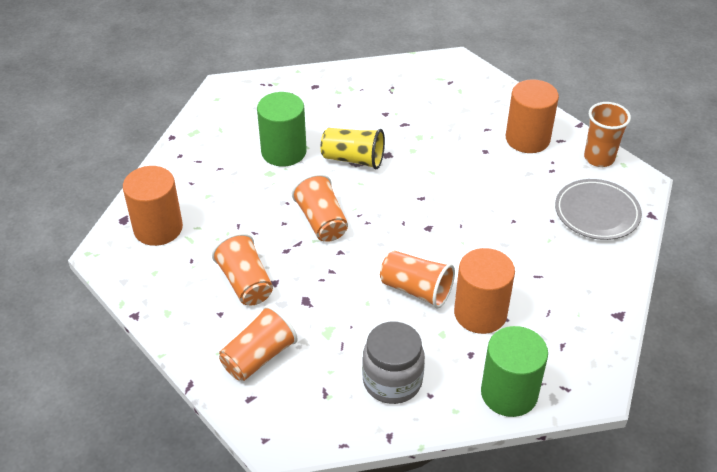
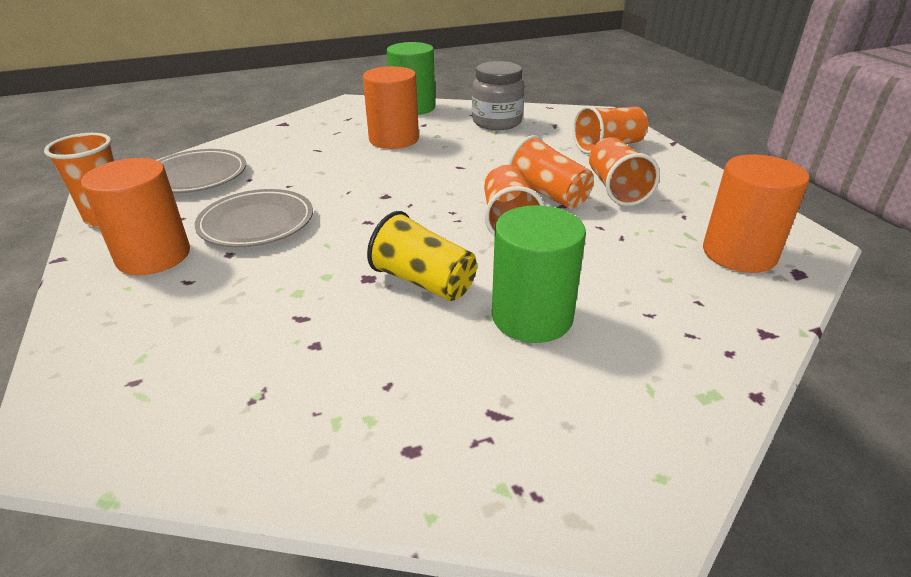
camera: 160 degrees left, 10 degrees down
orange cup [380,251,455,309] -> orange cup moved to [508,135,594,209]
none -> grey plate [195,189,313,247]

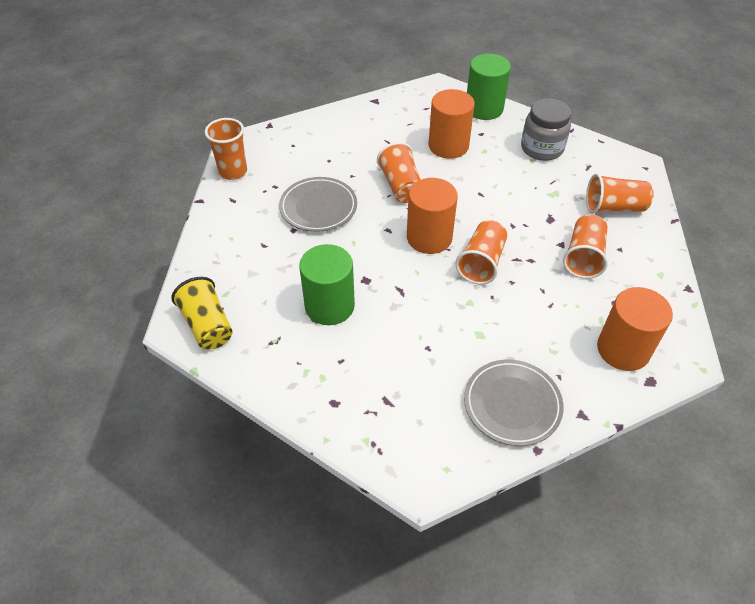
camera: 25 degrees right, 15 degrees up
orange cylinder [81,158,190,275] -> orange cylinder moved to [407,178,458,254]
grey plate [158,149,246,193] -> grey plate moved to [464,360,564,446]
yellow cup [367,211,477,301] -> yellow cup moved to [172,277,233,349]
green cylinder [492,205,586,343] -> green cylinder moved to [299,244,355,325]
orange cup [508,135,594,209] -> orange cup moved to [377,142,421,203]

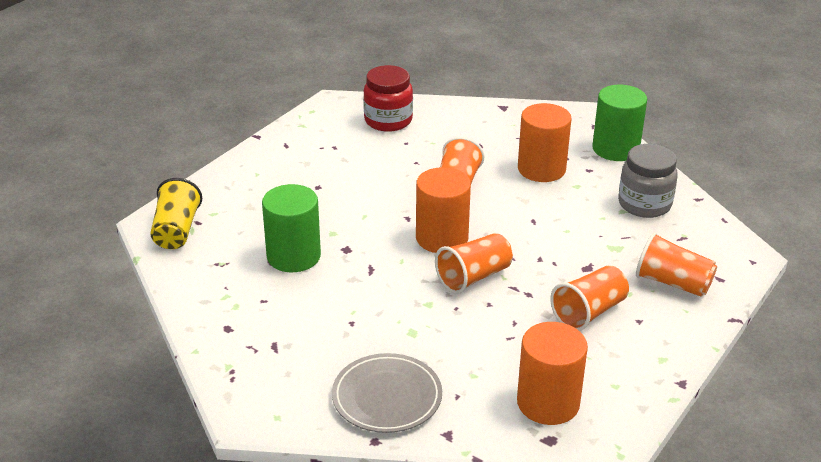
camera: 30 degrees right, 15 degrees down
orange cup [205,118,247,180] -> none
grey plate [279,177,357,232] -> none
none -> red jar [363,65,413,132]

